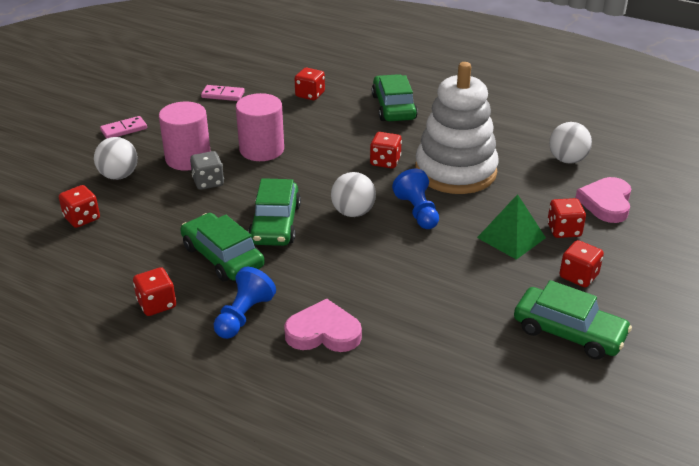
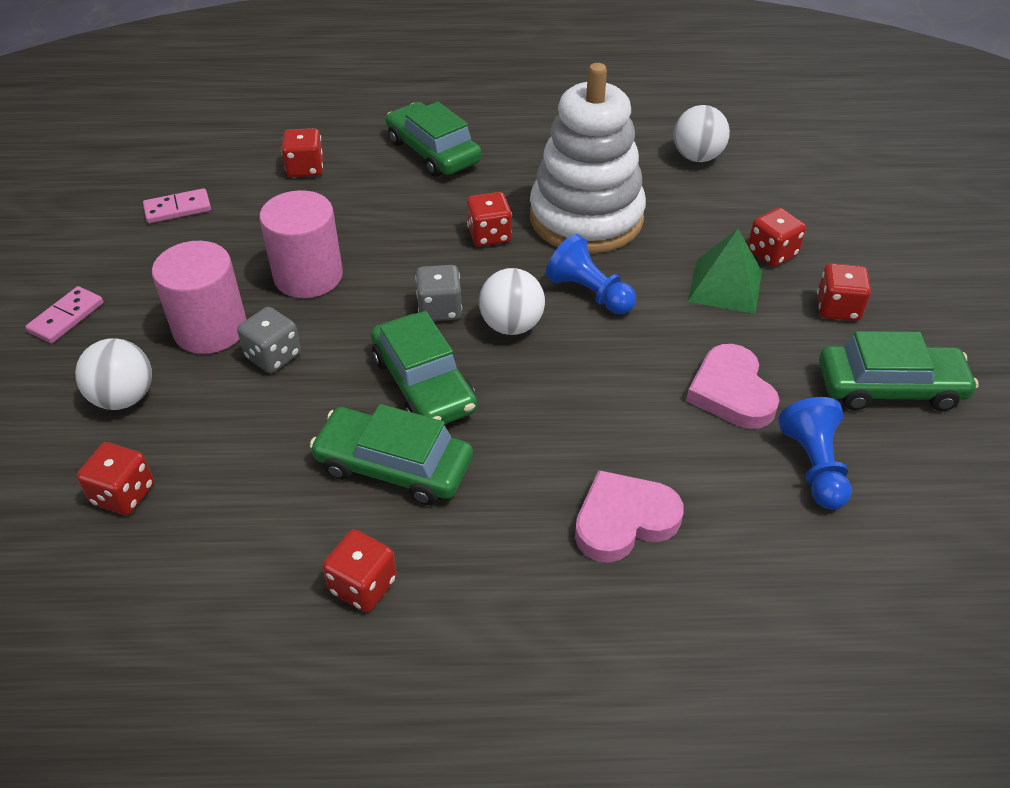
camera: 30 degrees left, 10 degrees up
blue pawn [214,267,276,339] -> blue pawn moved to [778,397,851,509]
pink heart [575,177,631,223] -> pink heart moved to [686,344,779,429]
none -> grey dice [415,265,462,321]

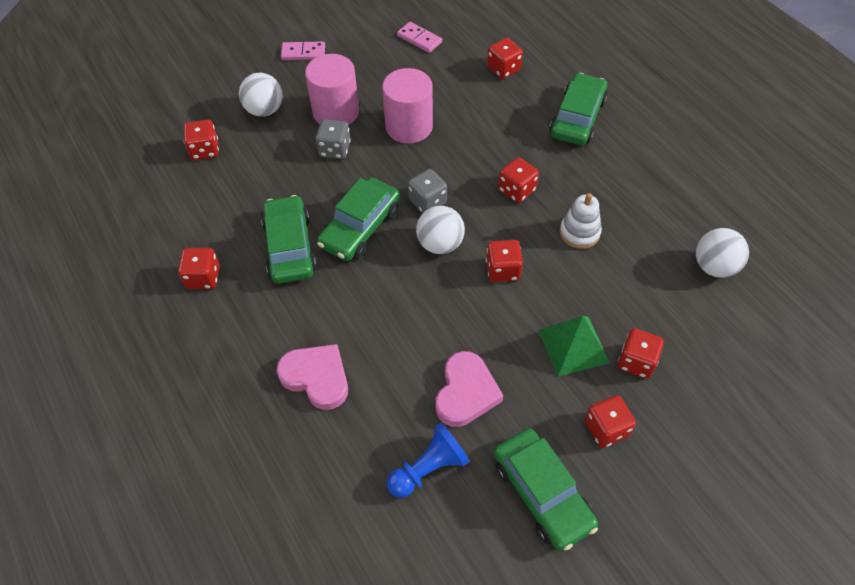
camera: 60 degrees right, 10 degrees up
white stacking toy [530,63,646,253] -> white stacking toy [560,193,602,249], size x0.44
blue pawn [546,234,636,314] -> red dice [486,240,523,282]
pink heart [686,344,779,429] -> pink heart turned 150 degrees clockwise [435,351,504,427]

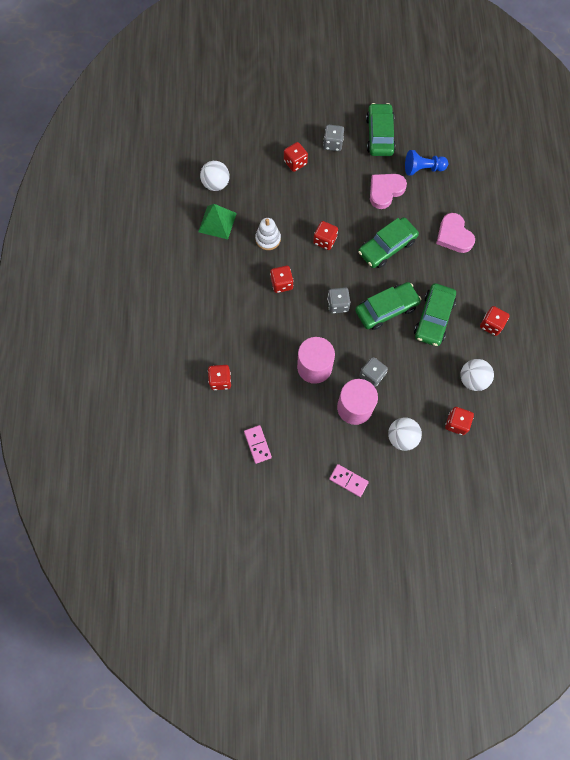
camera: 150 degrees left, 15 degrees up
white ball [416,206,465,254] -> white ball moved to [460,359,494,391]
green pyramid [539,316,610,377] -> green pyramid moved to [198,204,237,239]
green car [550,73,607,145] -> green car moved to [358,217,419,268]
red dice [584,395,636,448] -> grey dice [323,125,344,151]

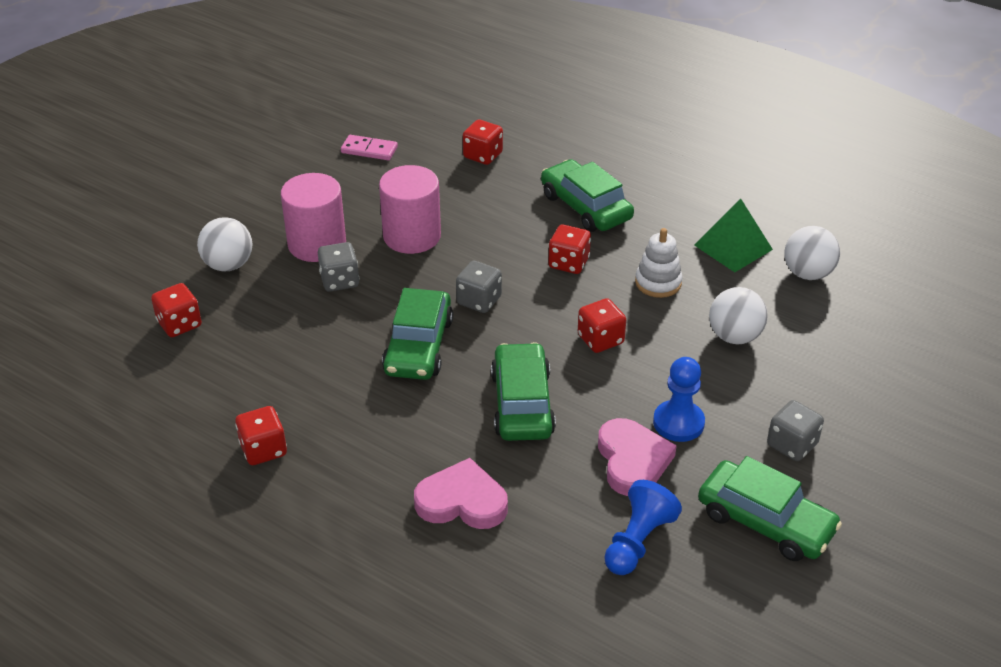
camera: 125 degrees right, 30 degrees down
red dice [284,142,308,172] -> none
pink domino [329,464,369,497] -> none
green car [414,283,456,346] -> green car moved to [541,159,634,232]
white ball [460,359,494,391] -> white ball moved to [709,287,768,344]
none -> blue pawn [653,357,705,442]

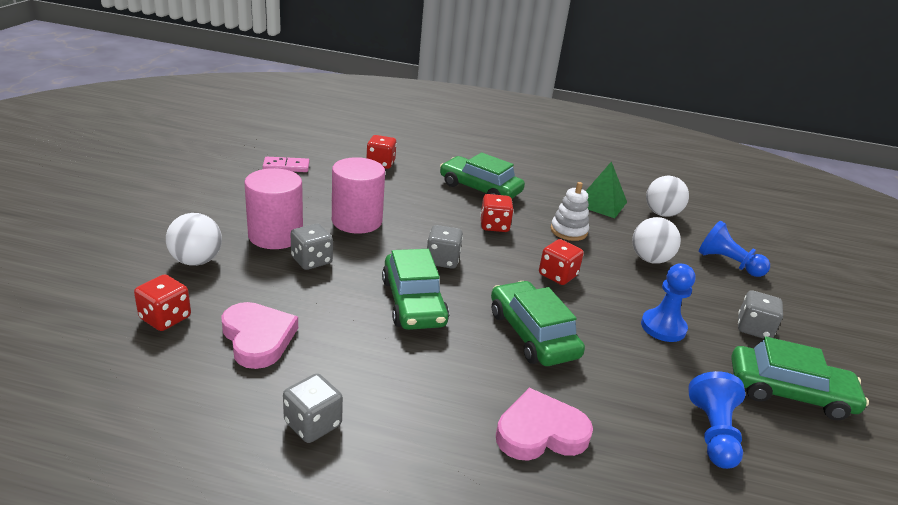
camera: 25 degrees left, 10 degrees down
red dice [235,406,287,465] -> grey dice [283,373,343,443]
pink heart [598,418,677,496] -> pink heart moved to [221,302,298,369]
none -> blue pawn [699,221,770,277]

